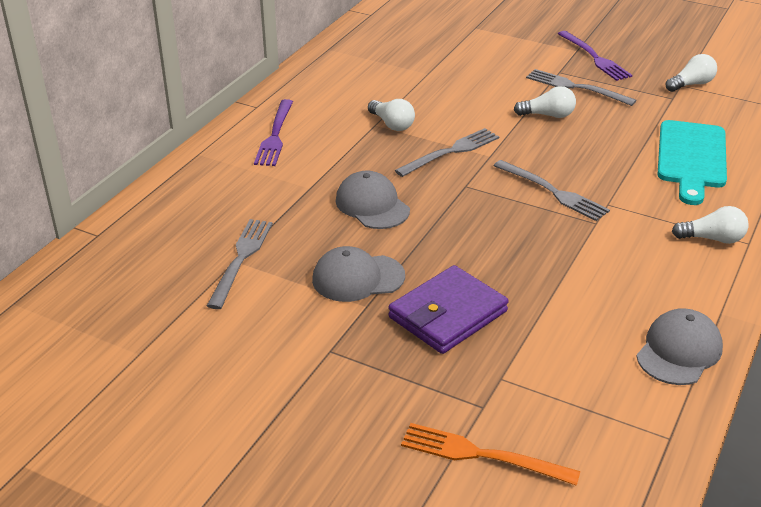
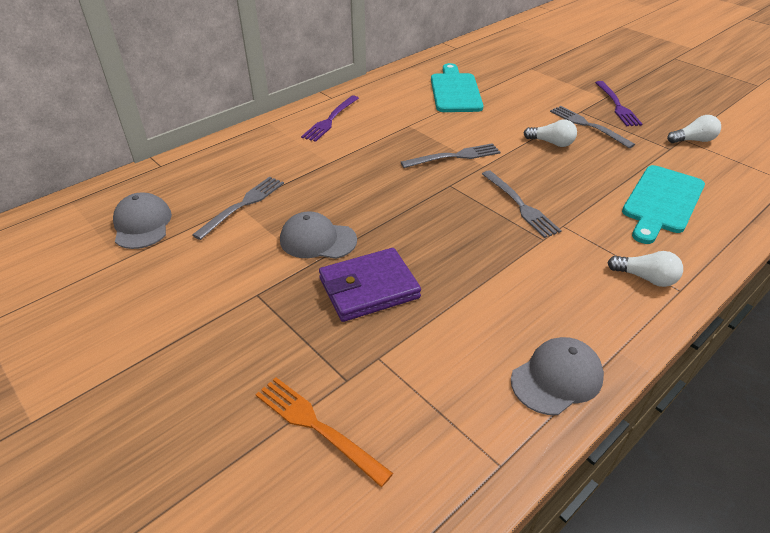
camera: 20 degrees right, 5 degrees up
grey cap [336,171,410,229] -> grey cap moved to [113,193,172,249]
white light bulb [368,99,415,131] -> none
none -> turquoise cutting board [431,63,483,112]

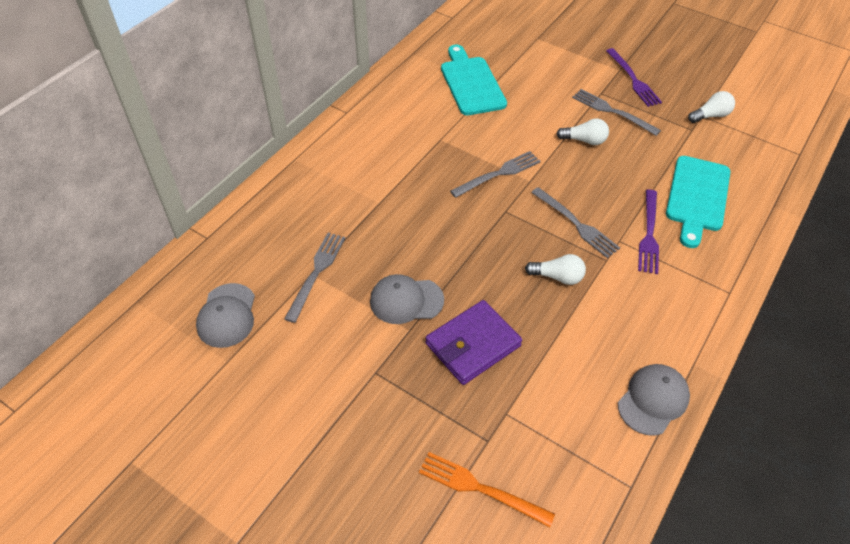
camera: 15 degrees left, 10 degrees up
grey cap [113,193,172,249] -> grey cap turned 150 degrees counterclockwise [196,283,255,348]
purple fork [301,96,359,142] -> purple fork moved to [638,190,659,274]
white light bulb [607,251,683,287] -> white light bulb moved to [525,254,586,285]

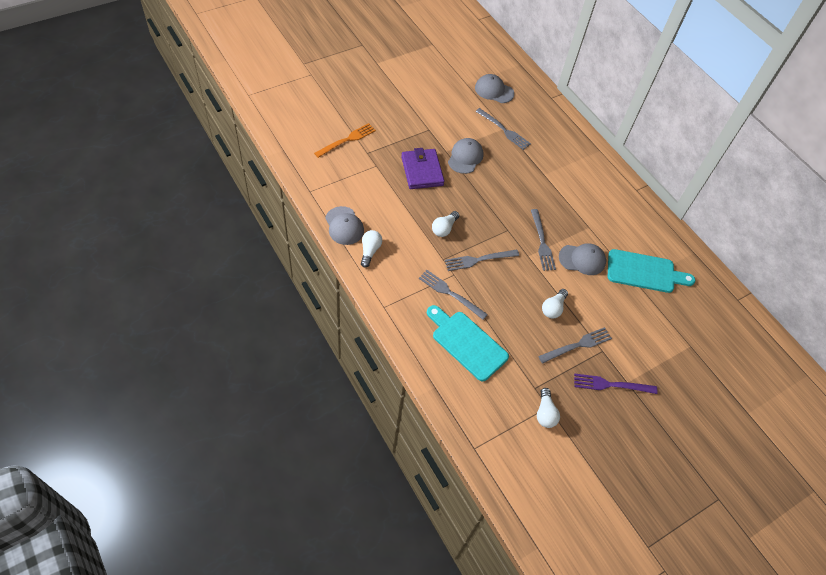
camera: 110 degrees right, 5 degrees up
purple fork [638,190,659,274] -> grey fork [419,270,488,320]
none -> white light bulb [361,230,382,268]
none -> grey cap [559,243,606,275]

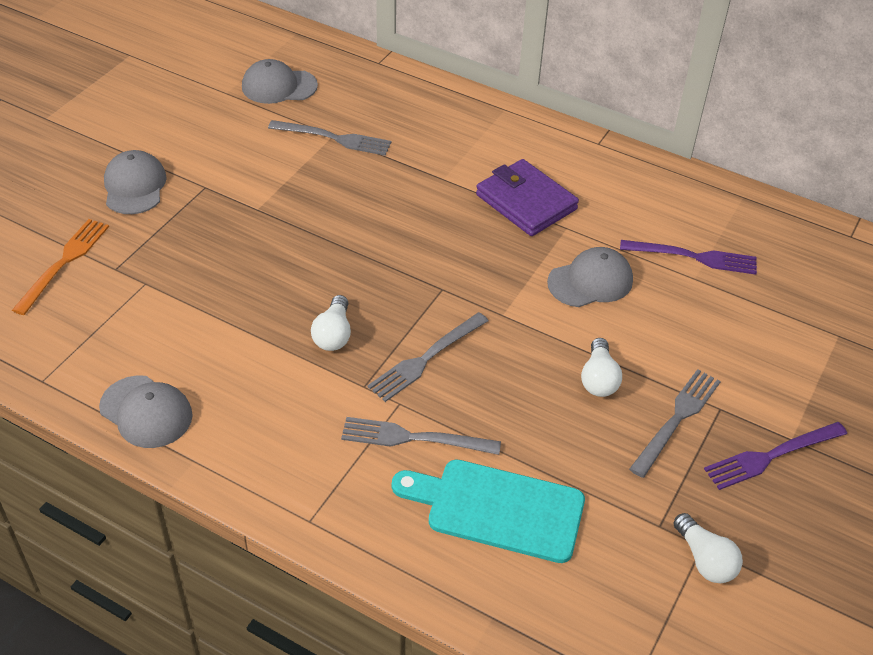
camera: 25 degrees left, 10 degrees down
white light bulb [361,230,382,268] -> none
purple wallet [401,148,445,189] -> purple wallet moved to [476,159,579,236]
grey cap [448,138,484,174] -> grey cap moved to [104,150,167,214]
grey fork [531,209,556,271] -> none
turquoise cutting board [608,249,695,293] -> purple fork [620,240,757,275]

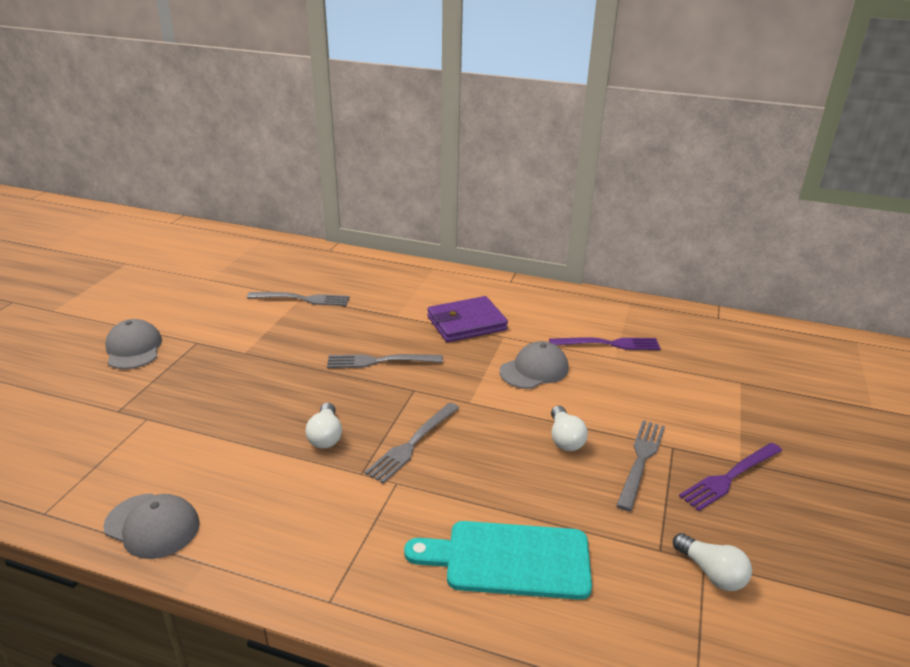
camera: 10 degrees left, 15 degrees down
orange fork [12,219,109,315] -> none
grey cap [242,59,318,104] -> none
grey fork [341,417,501,455] -> grey fork moved to [327,354,443,368]
purple wallet [476,159,579,236] -> purple wallet turned 60 degrees counterclockwise [427,296,508,342]

